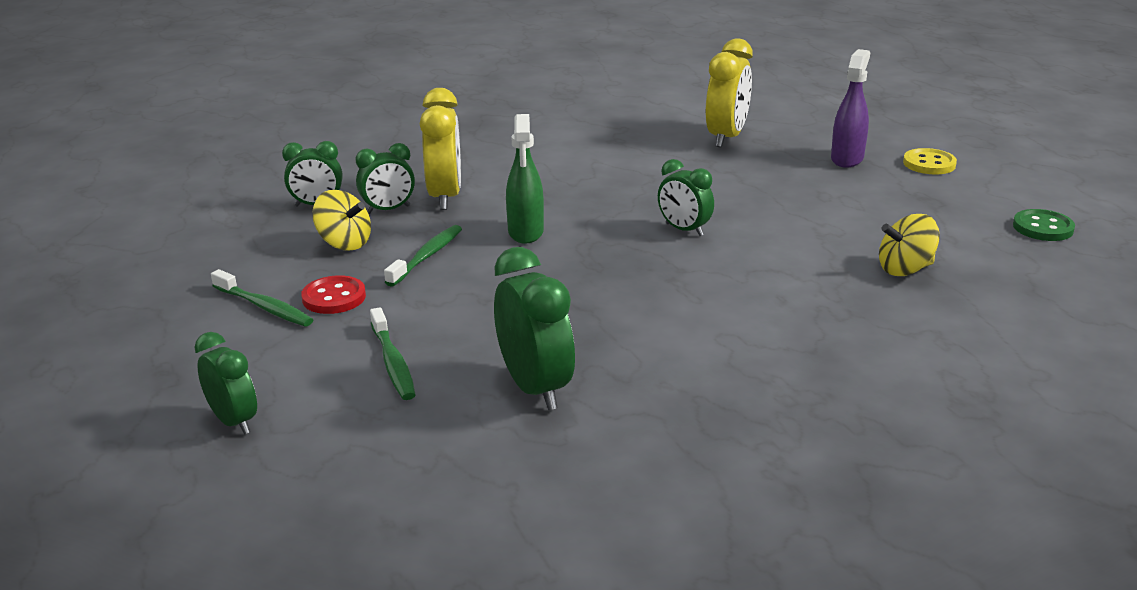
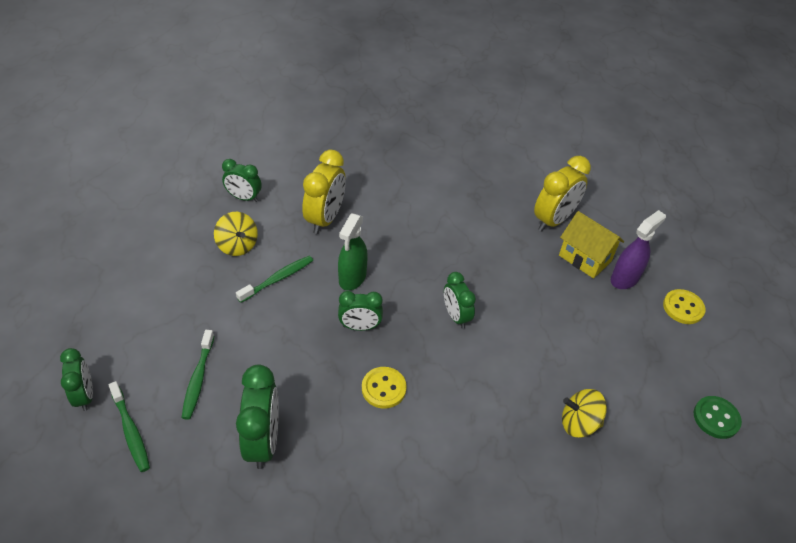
camera: 20 degrees right, 20 degrees up
green toothbrush [211,269,313,327] -> green toothbrush moved to [109,381,150,472]
red button [301,275,366,314] -> none
green clock [356,143,415,214] -> green clock moved to [338,291,383,331]
none -> yellow button [362,367,407,409]
none -> yellow house [559,211,624,279]

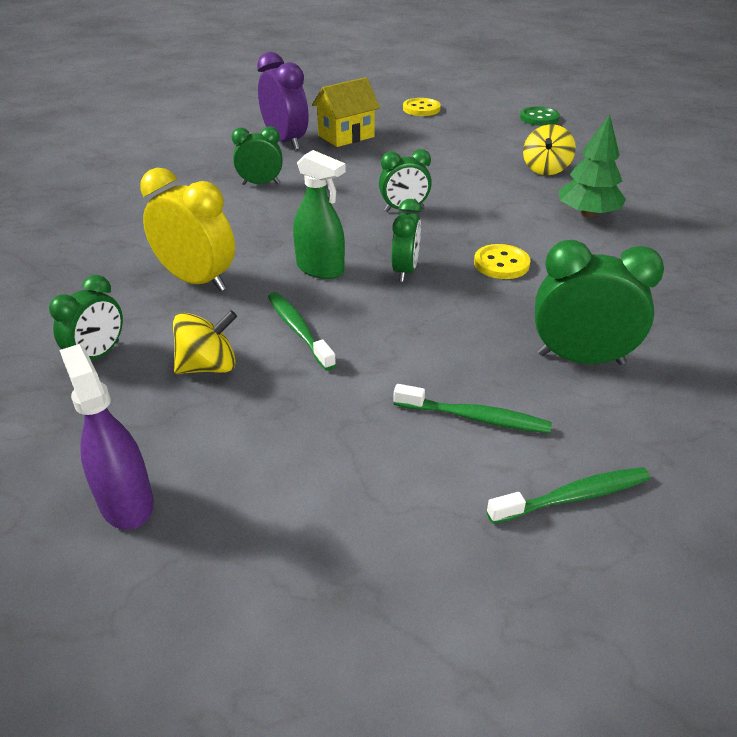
camera: 75 degrees left, 10 degrees down
green clock [60,348,93,411] -> green clock moved to [232,127,282,185]
yellow clock [534,156,591,231] -> purple clock [257,52,309,150]
purple spray bottle [611,210,666,289] -> purple spray bottle moved to [60,344,154,530]
none -> green tree [559,114,626,218]

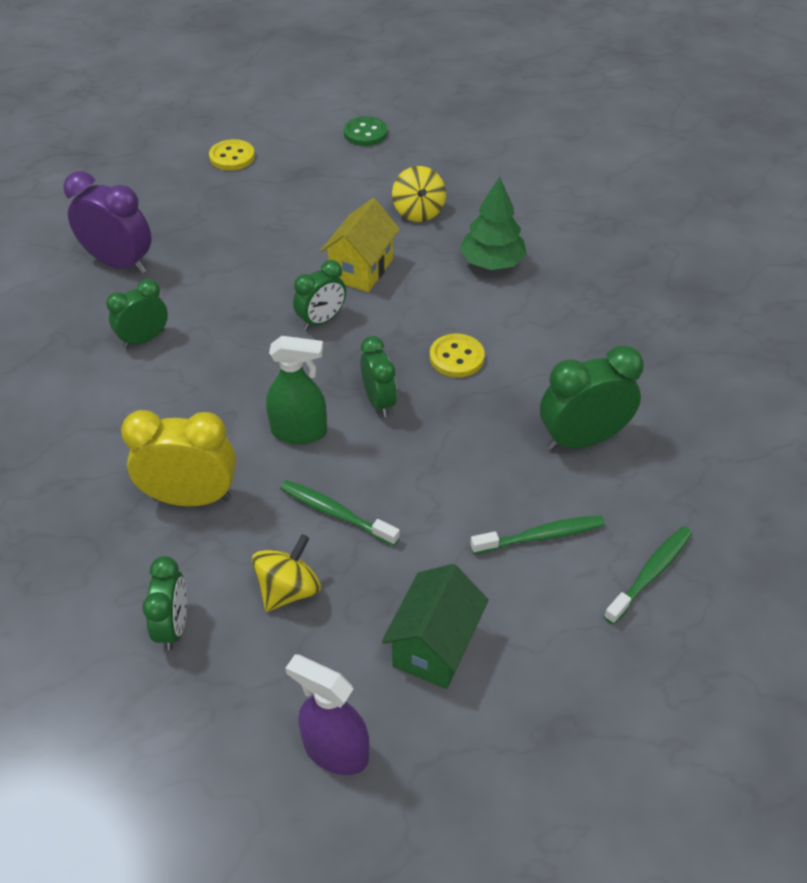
camera: 30 degrees left, 10 degrees up
yellow house [312,77,380,147] -> yellow house moved to [320,198,400,292]
none -> green house [382,564,489,689]

